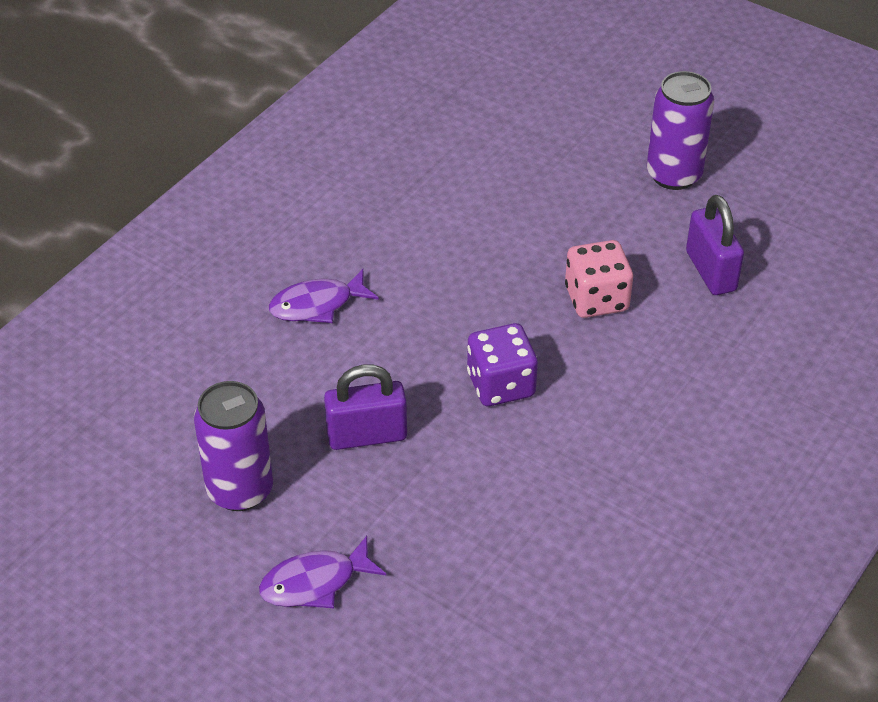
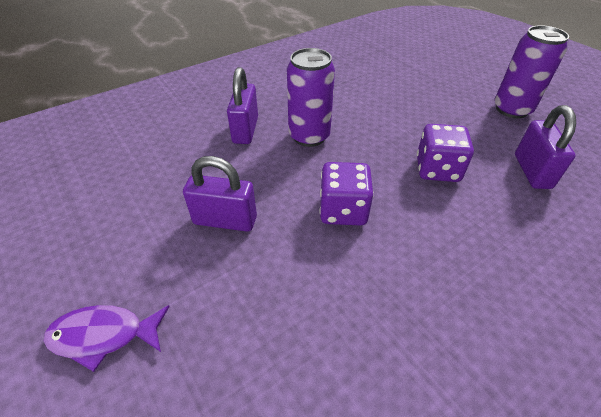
camera: 20 degrees right, 0 degrees up
purple can [194,381,273,511] -> purple can moved to [287,48,335,147]
purple fish [269,269,379,323] -> purple padlock [227,67,258,144]
pink dice [565,240,633,318] -> purple dice [417,124,474,182]

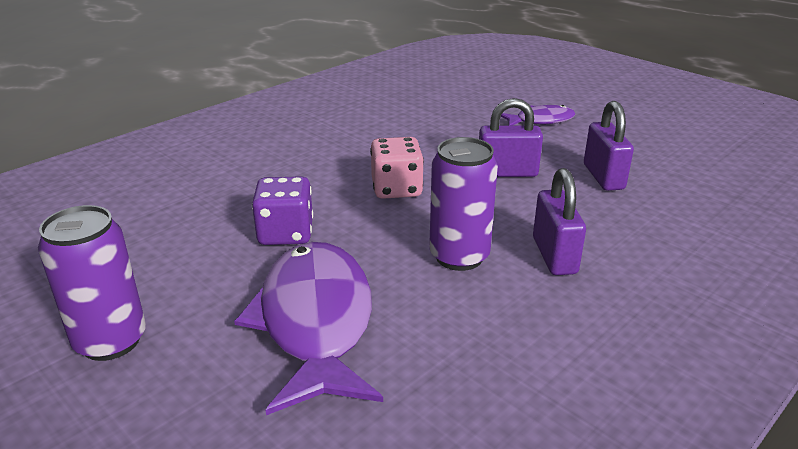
camera: 170 degrees right, 15 degrees down
purple dice [319,162,374,226] -> pink dice [370,137,424,199]
purple padlock [515,105,576,189] -> purple padlock moved to [584,101,634,191]
none -> purple fish [234,242,383,415]

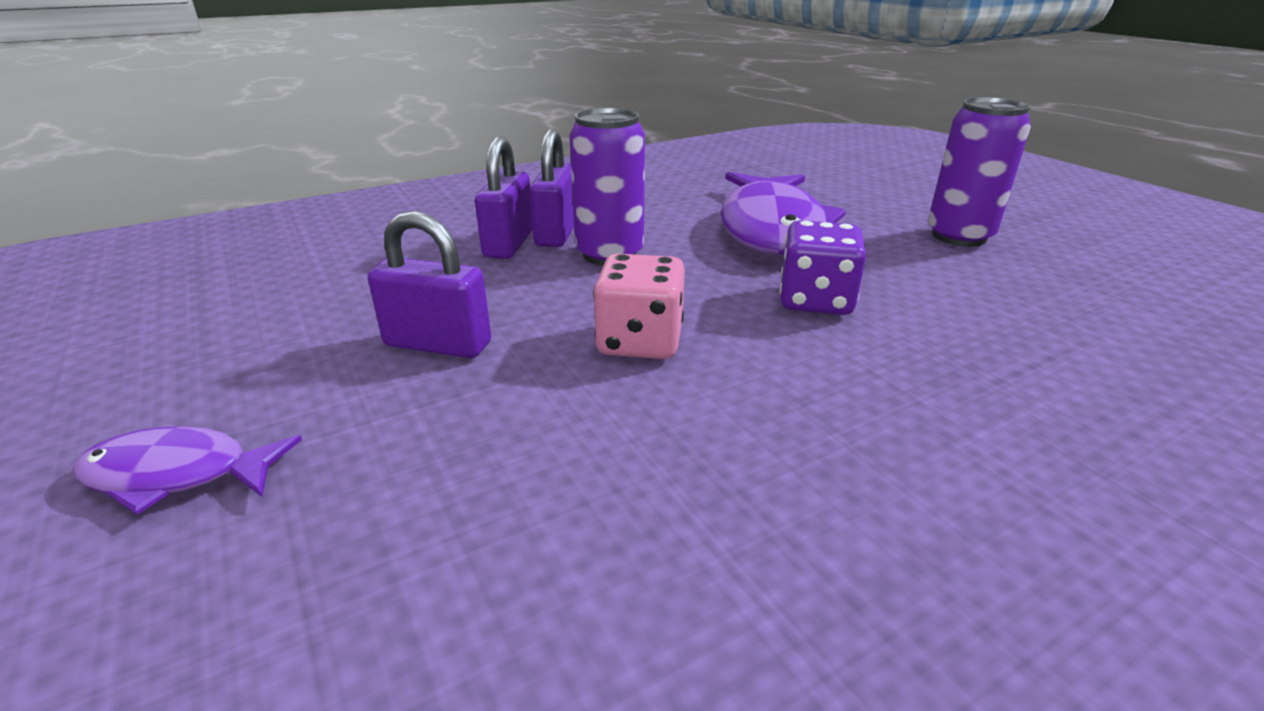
camera: 165 degrees left, 0 degrees up
purple padlock [584,101,634,191] -> purple padlock moved to [529,129,574,247]

